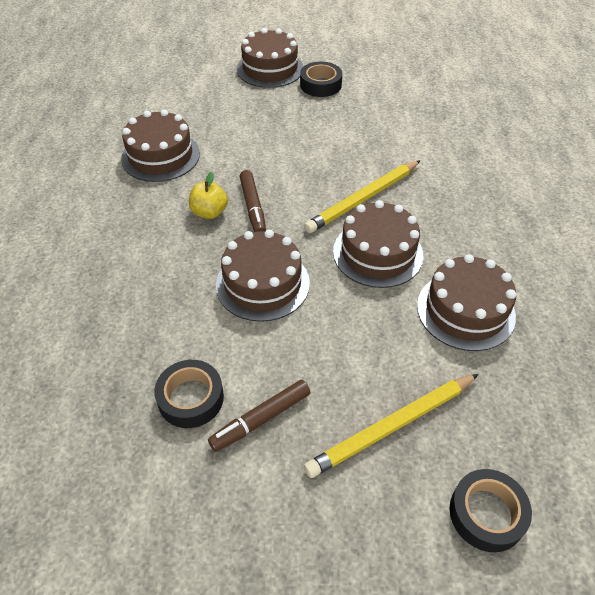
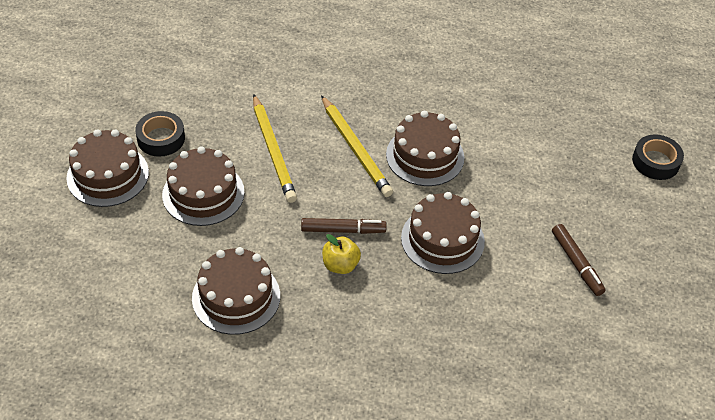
camera: 80 degrees left, 0 degrees up
black tape [154,360,224,428] -> none
yellow pencil [304,374,479,478] -> yellow pencil moved to [253,94,297,203]
brown cake [417,254,516,351] -> brown cake moved to [162,146,245,226]

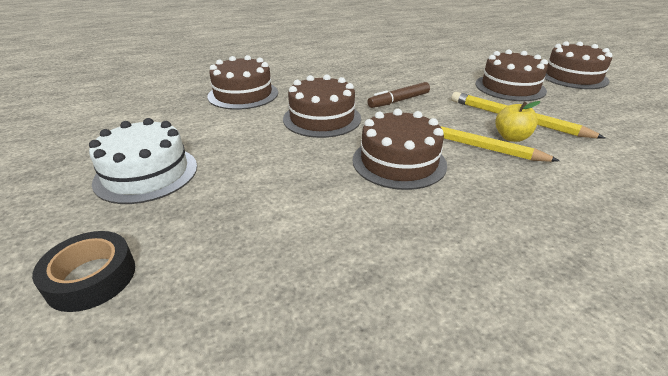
camera: 150 degrees right, 15 degrees down
black tape [135,111,185,157] -> none
brown cake [192,247,280,335] -> brown cake moved to [207,55,278,110]
yellow apple [322,234,361,274] -> yellow apple moved to [495,101,540,142]
brown marker [552,224,606,296] -> none
none -> white cake [89,118,197,204]

